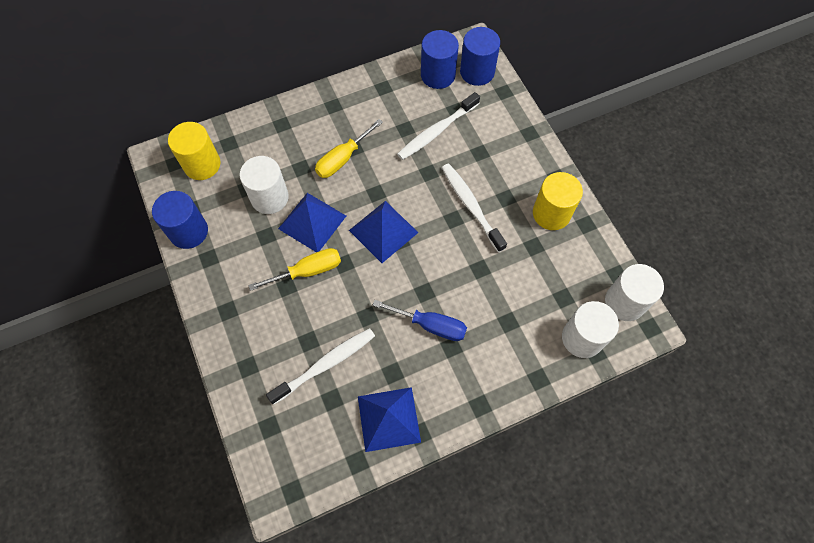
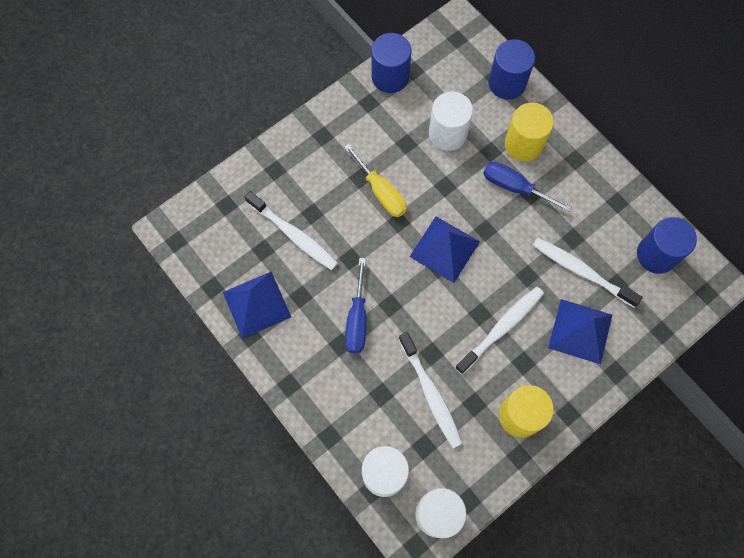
camera: 75 degrees right, 5 degrees up
yellow cylinder [168,122,220,180] -> yellow cylinder moved to [505,103,554,162]
blue pyramid [278,193,346,252] -> blue pyramid moved to [548,299,612,364]
yellow screwdriver [315,119,383,178] -> blue screwdriver [483,162,571,212]
blue cylinder [460,27,500,86] -> blue cylinder moved to [488,39,535,100]
none -> white toothbrush [399,332,463,448]

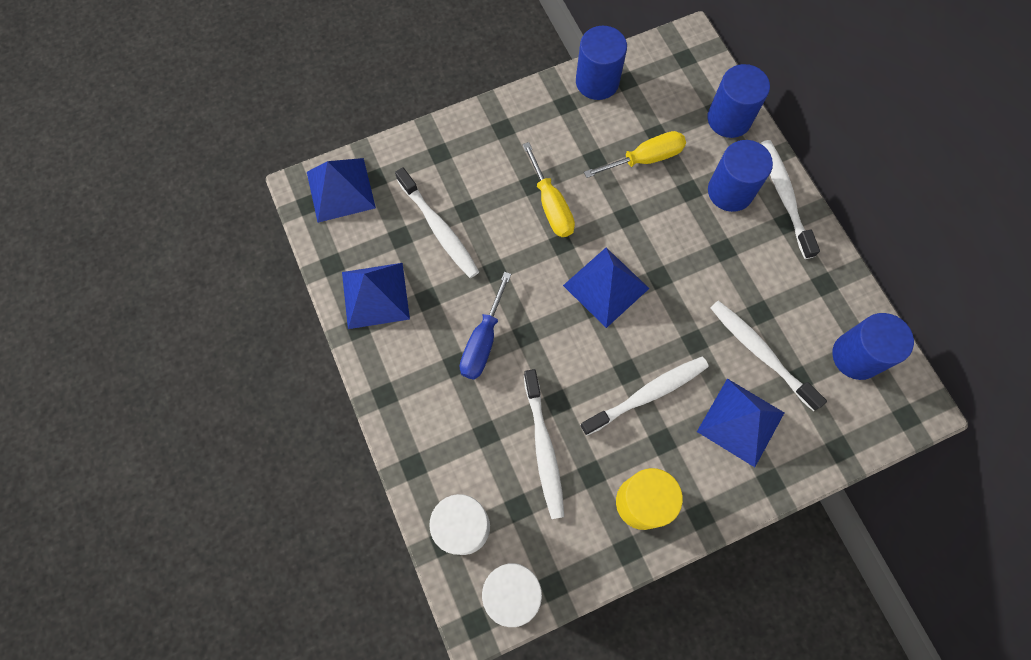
camera: 15 degrees right, 0 degrees up
white cylinder [429,91,473,151] -> yellow screwdriver [584,131,686,178]
blue screwdriver [483,162,571,212] -> none
yellow cylinder [505,103,554,162] -> blue cylinder [708,140,773,212]
none -> blue pyramid [307,158,376,223]
none -> white toothbrush [760,140,820,259]

